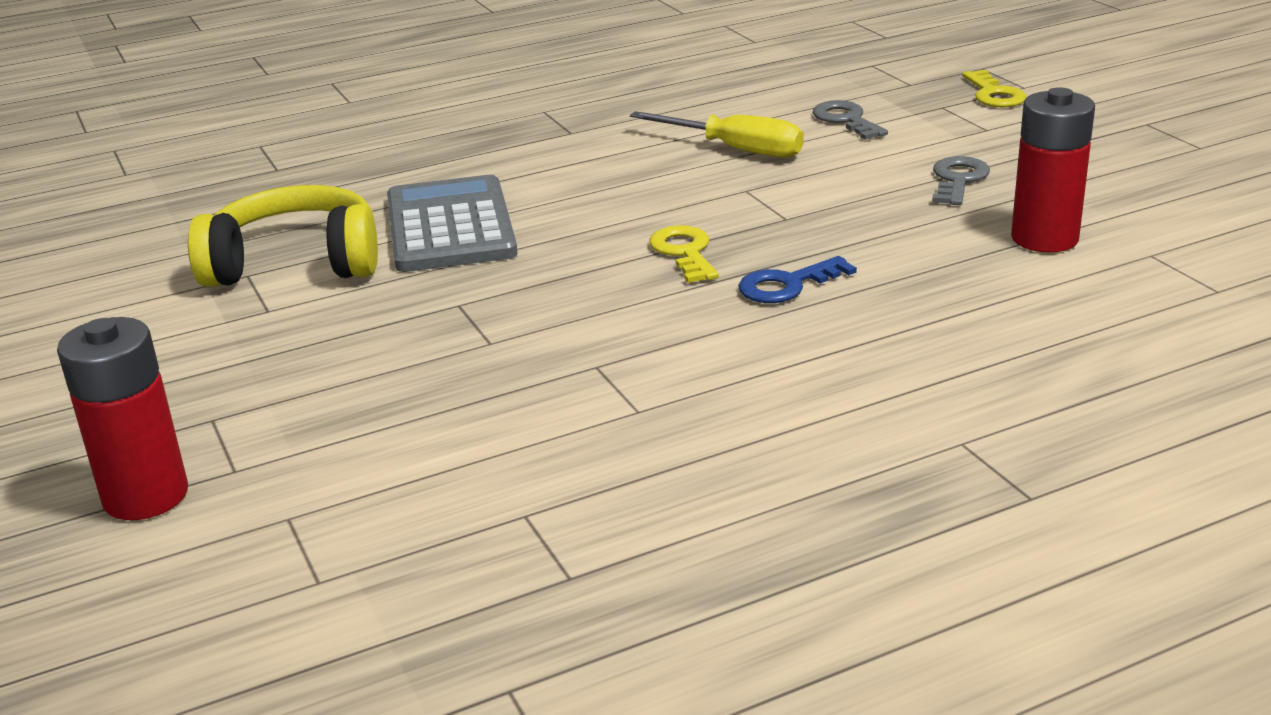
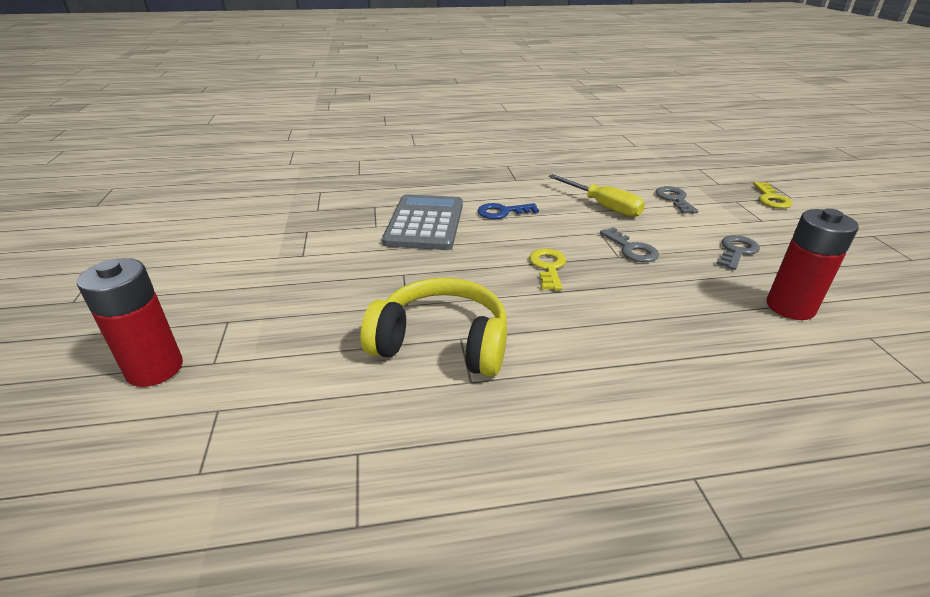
camera: 15 degrees right, 5 degrees up
yellow headphones [188,185,378,287] -> yellow headphones moved to [360,278,507,377]
blue key [738,256,857,303] -> blue key moved to [477,203,539,219]
none -> grey key [600,227,659,262]

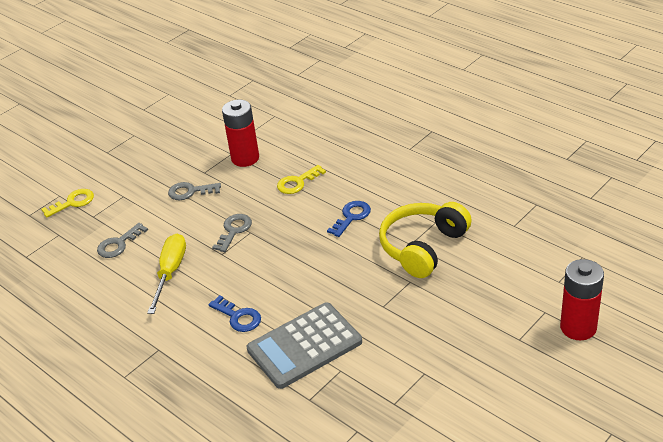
camera: 125 degrees left, 5 degrees up
yellow headphones [360,278,507,377] -> yellow headphones turned 60 degrees clockwise [379,202,472,278]
yellow key [529,249,566,290] -> yellow key moved to [277,165,326,194]
none -> blue key [327,201,371,237]

